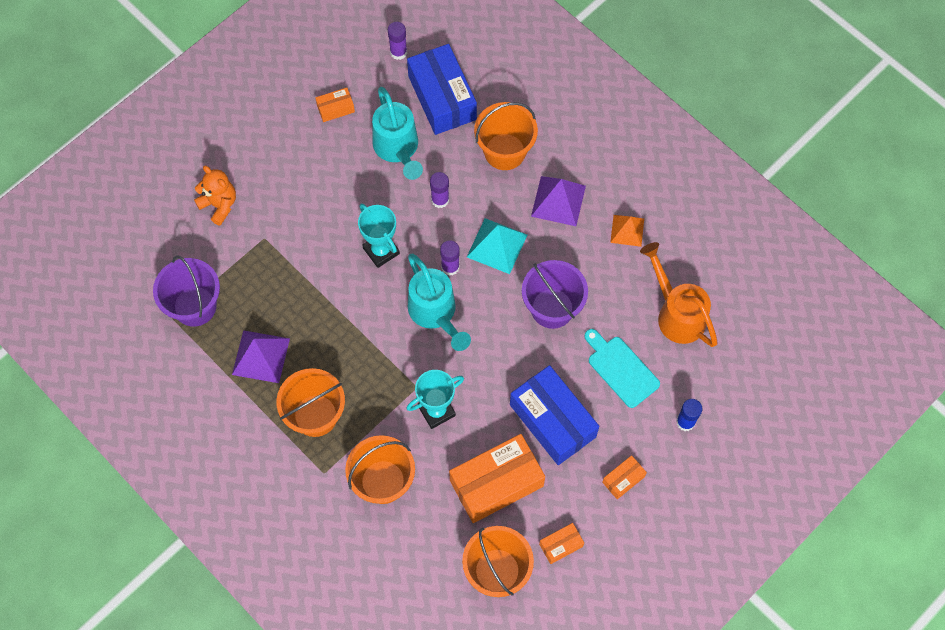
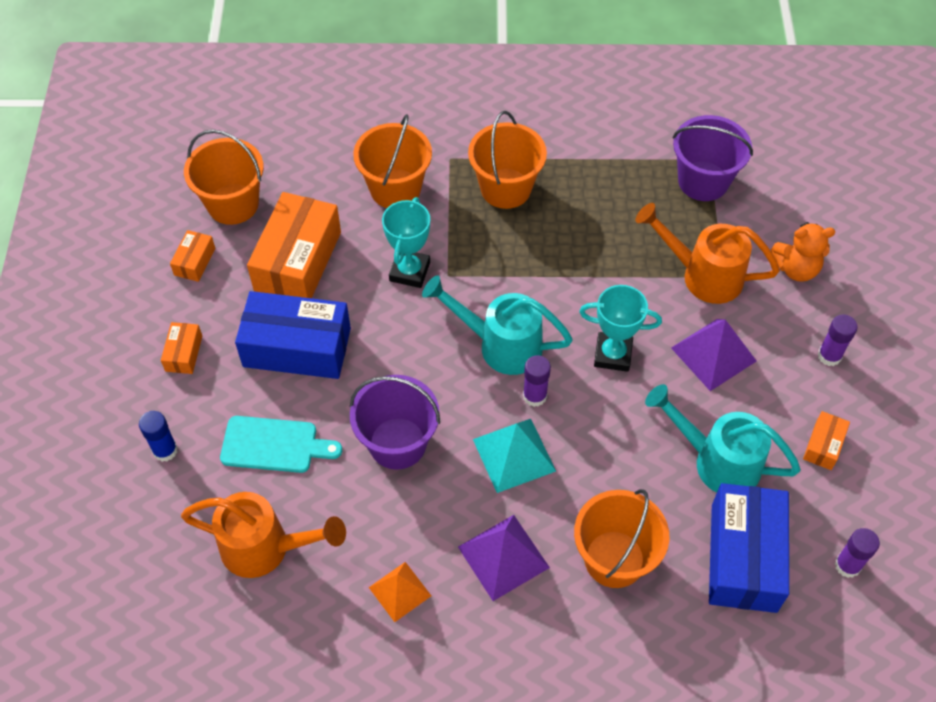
camera: 135 degrees right, 10 degrees down
purple pyramid [232,330,290,383] -> purple pyramid moved to [671,319,756,391]
blue box [407,44,477,135] -> blue box turned 75 degrees clockwise [709,483,789,613]
purple glue stick [430,172,449,208] -> purple glue stick moved to [818,314,858,366]
none -> orange watering can [635,203,780,304]

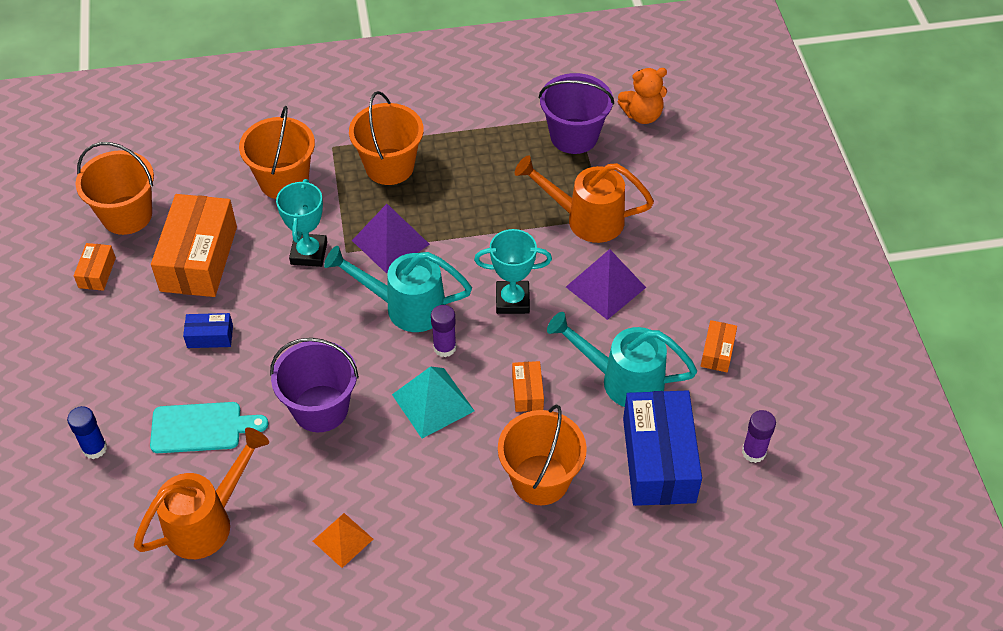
camera: 10 degrees left, 5 degrees down
orange box [161,322,202,374] -> orange box moved to [512,361,544,412]
orange watering can [181,492,346,578] -> orange watering can turned 45 degrees counterclockwise [134,427,269,559]
blue box [235,291,351,379] -> blue box [183,313,233,348], size x0.46
purple pyramid [458,515,550,601] -> purple pyramid moved to [352,204,430,273]
orange teddy bear [771,222,835,282] -> orange teddy bear moved to [618,68,667,124]
purple glue stick [818,314,858,366] -> none

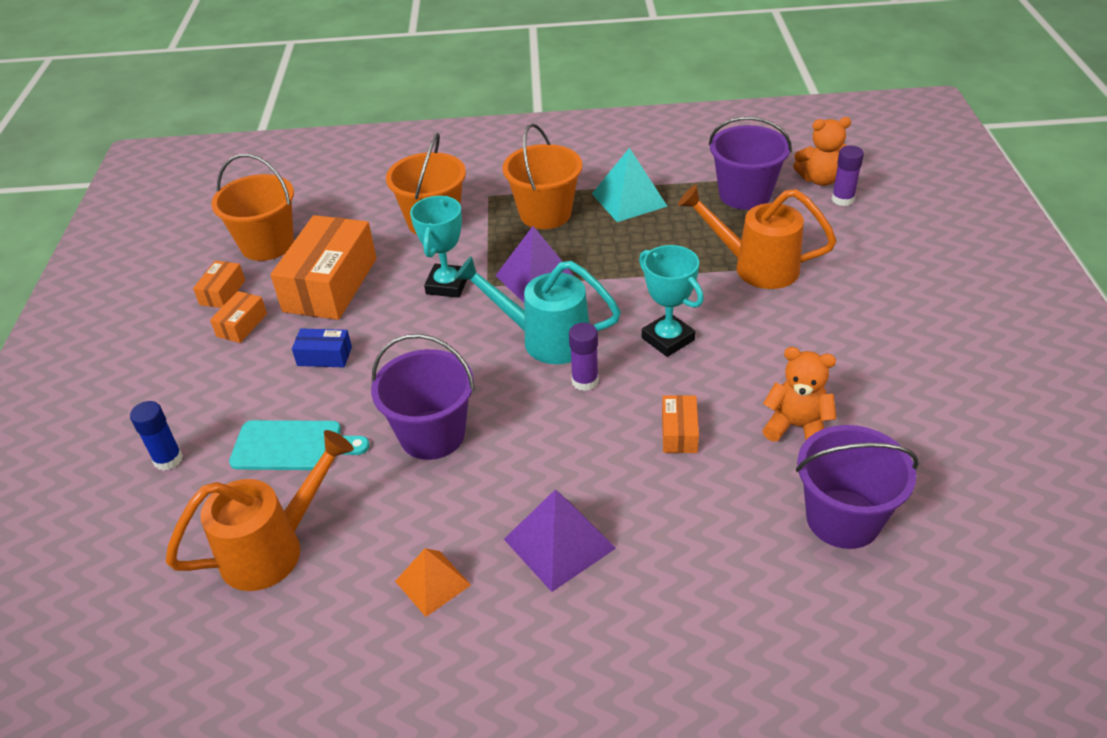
camera: 10 degrees right, 10 degrees down
turquoise pyramid [392,366,474,438] -> turquoise pyramid moved to [592,148,667,222]
turquoise trophy [474,229,552,314] -> turquoise trophy turned 45 degrees clockwise [639,245,704,357]
orange bucket [498,404,587,505] -> none
turquoise watering can [547,312,697,407] -> orange teddy bear [762,347,836,442]
purple pyramid [566,249,646,320] -> purple pyramid moved to [504,489,616,592]
blue box [623,391,702,506] -> purple bucket [796,425,919,549]
orange box [701,320,737,372] -> orange box moved to [210,291,267,343]
purple glue stick [742,410,776,463] -> purple glue stick moved to [831,145,864,206]

